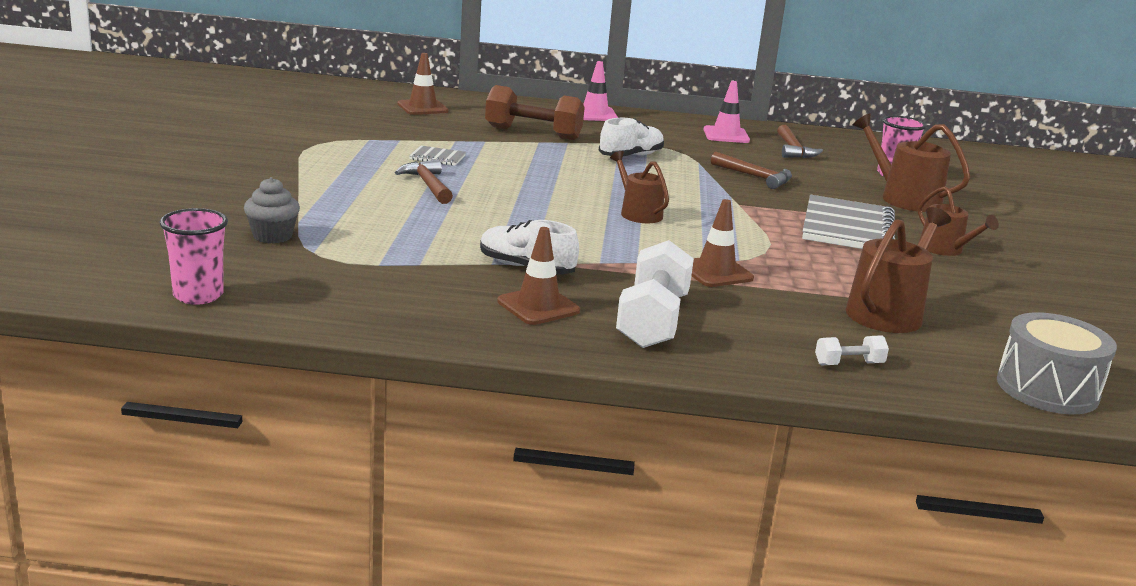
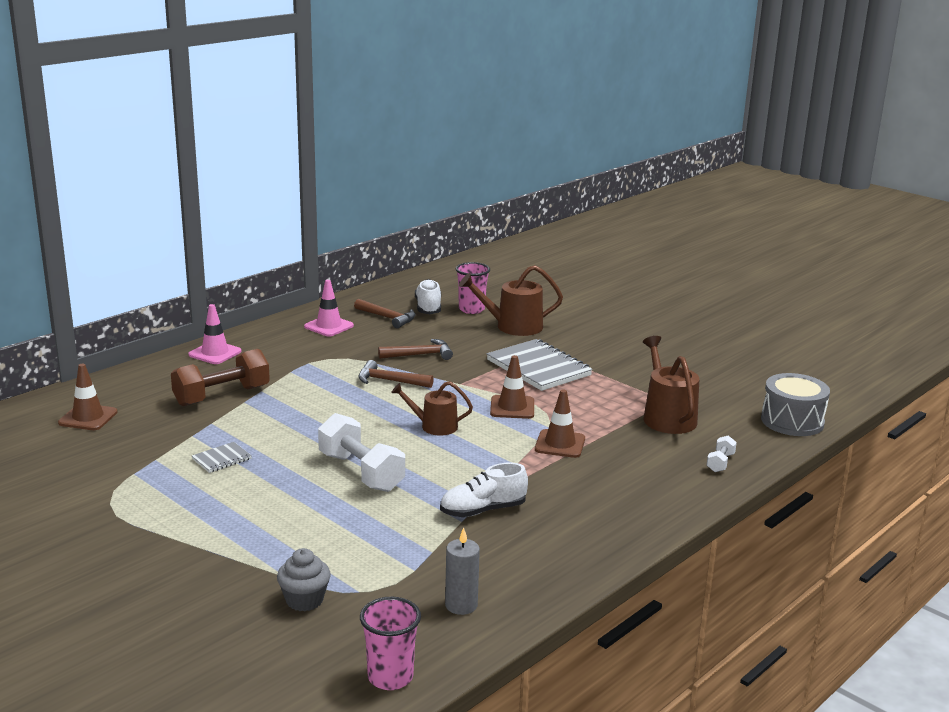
camera: 50 degrees left, 0 degrees up
brown hammer [395,159,453,204] -> brown hammer moved to [358,360,434,388]
brown traffic cone [497,227,580,325] -> brown traffic cone moved to [490,355,534,419]
white shoe [599,118,664,156] -> white shoe moved to [415,279,441,314]
white dumbbell [616,240,694,348] -> white dumbbell moved to [318,413,405,492]
brown watering can [918,186,999,256] -> none
none -> grey candle [445,527,480,615]

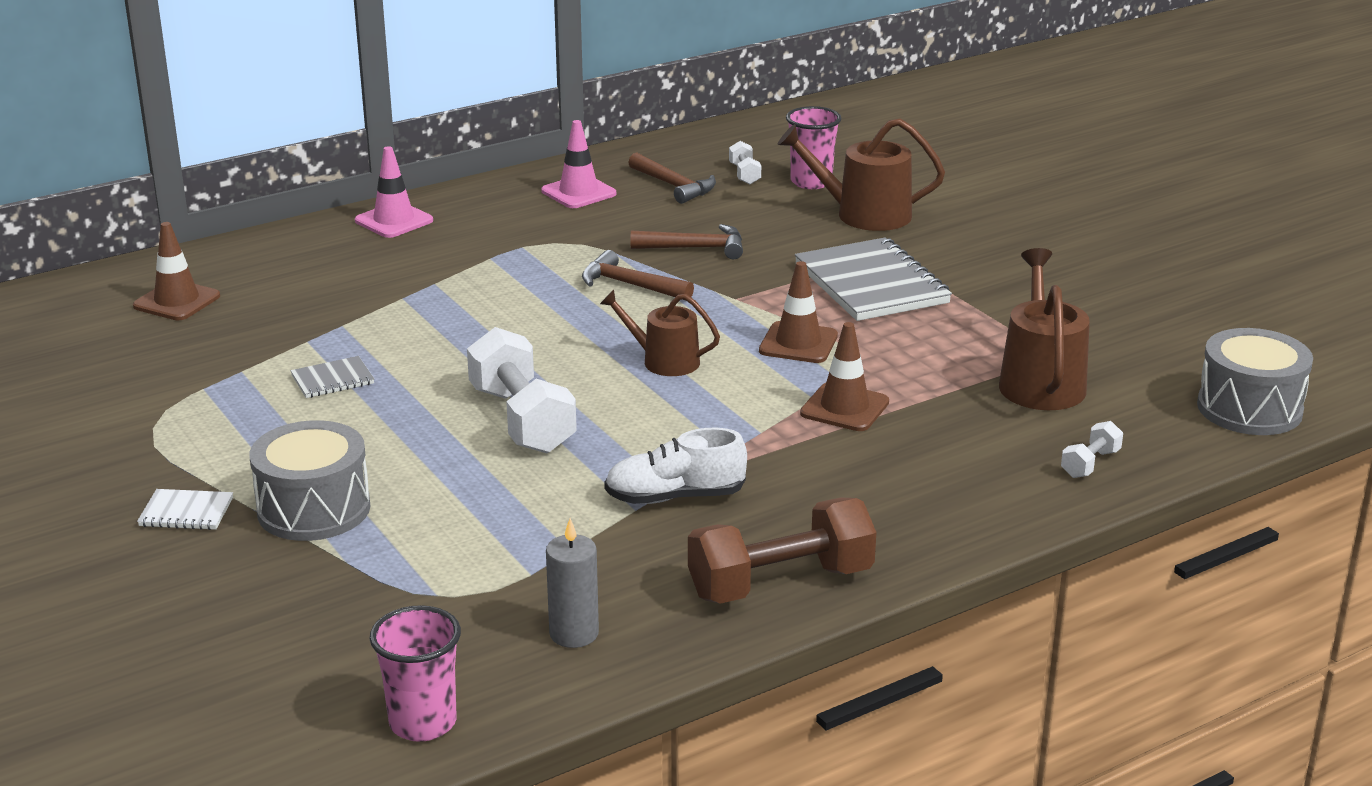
camera: 15 degrees right, 5 degrees up
brown dumbbell [171,349,270,406] -> brown dumbbell moved to [688,497,876,604]
grey cupcake [277,548,331,611] -> none
white shoe [415,279,441,314] -> white dumbbell [729,141,761,185]
none -> white notebook [137,489,233,530]
none -> grey drum [249,420,370,541]

